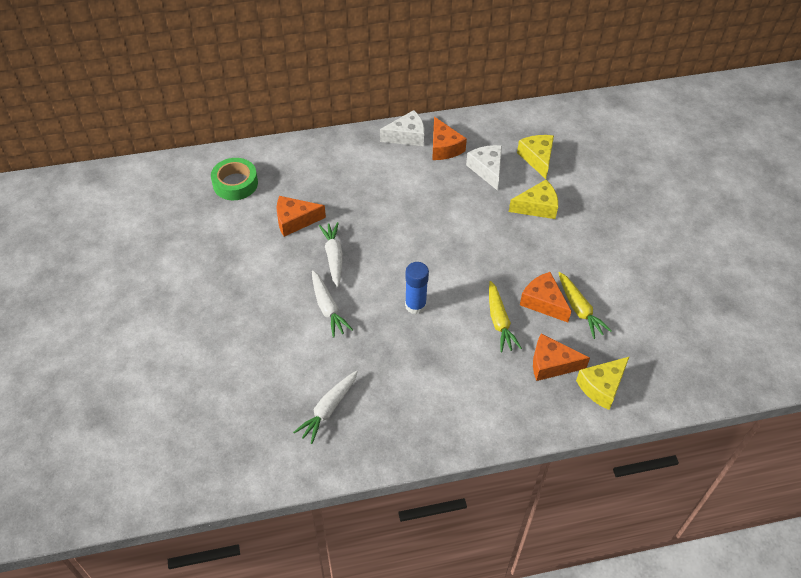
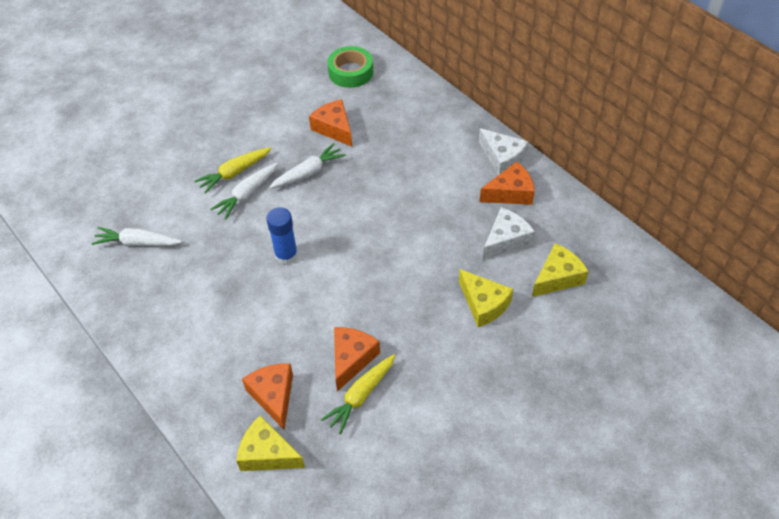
camera: 65 degrees right, 0 degrees up
orange cheese [432,117,467,160] -> orange cheese turned 150 degrees counterclockwise [480,162,535,205]
yellow carrot [489,281,522,352] -> yellow carrot moved to [194,147,271,194]

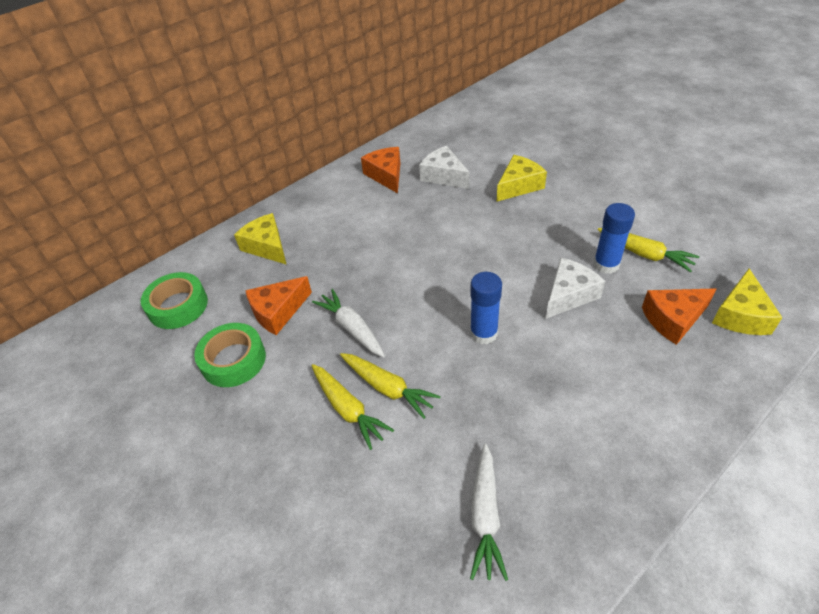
camera: 90 degrees left, 5 degrees down
white carrot [210,163,278,220] -> yellow carrot [340,353,441,419]
orange cheese [334,327,380,391] -> blue glue stick [593,203,635,274]
white cheese [479,128,529,175] -> white cheese moved to [545,257,605,319]
yellow cheese [532,243,589,297] -> yellow cheese moved to [234,213,287,265]
none -> green tape [194,323,266,387]

